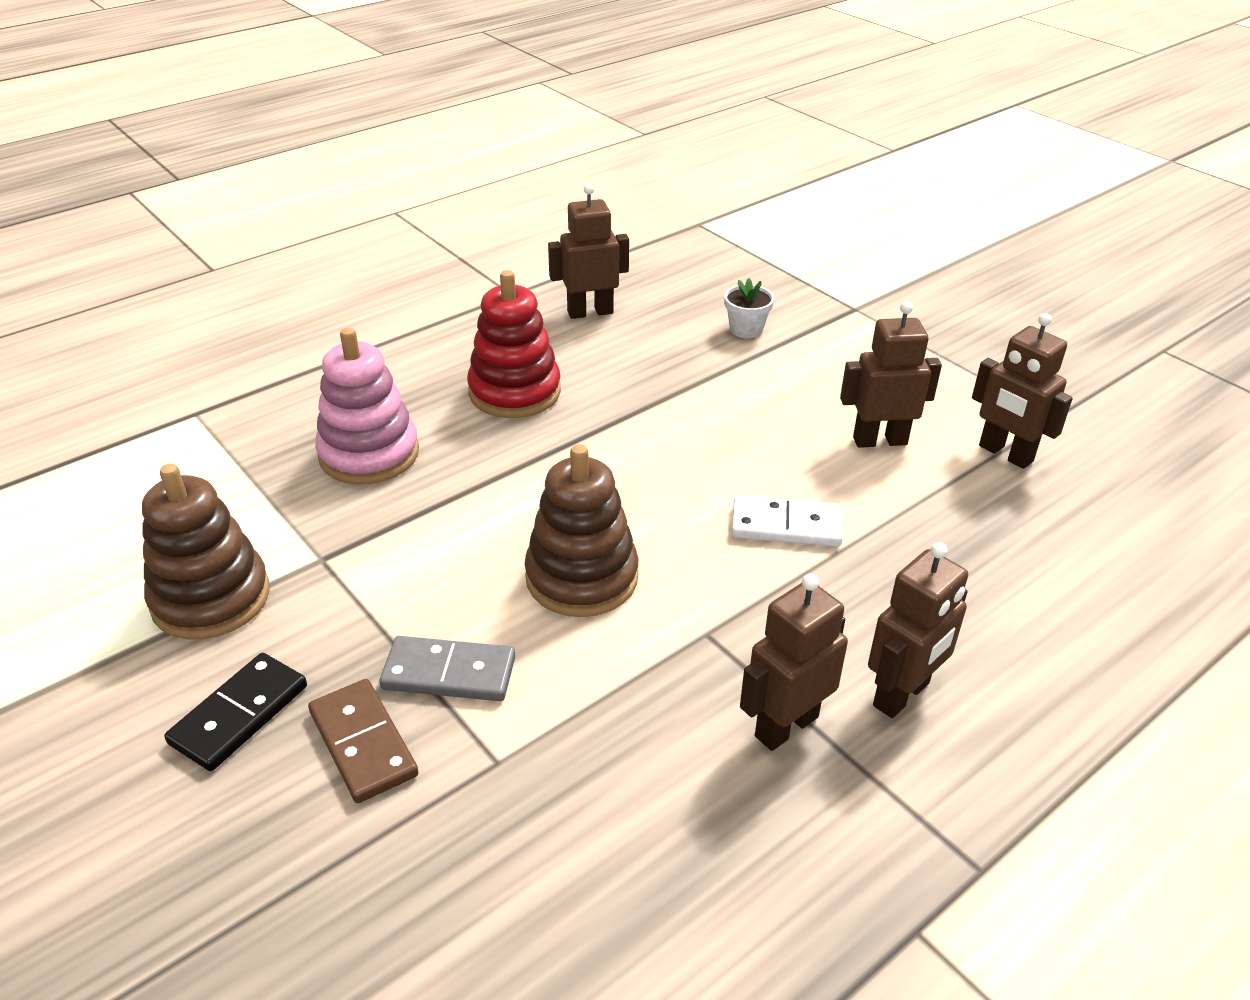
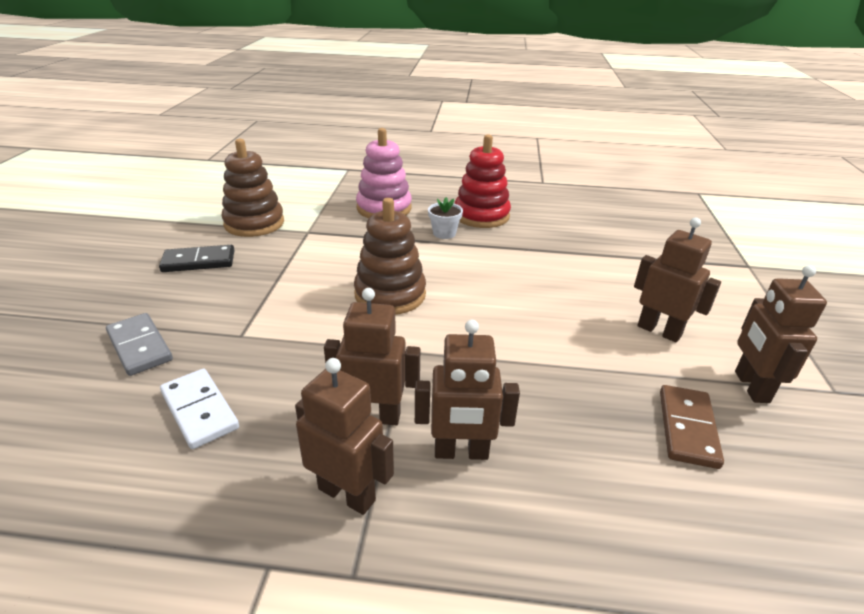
camera: 45 degrees right, 5 degrees down
brown domino [308,679,419,803] -> brown domino moved to [660,385,724,469]
grey domino [379,636,515,701] -> grey domino moved to [106,313,173,376]
brown robot [548,183,629,319] -> brown robot moved to [295,358,394,515]
white flower pot [724,278,775,338] -> white flower pot moved to [428,197,463,239]
white domino [732,495,843,547] -> white domino moved to [160,369,239,449]

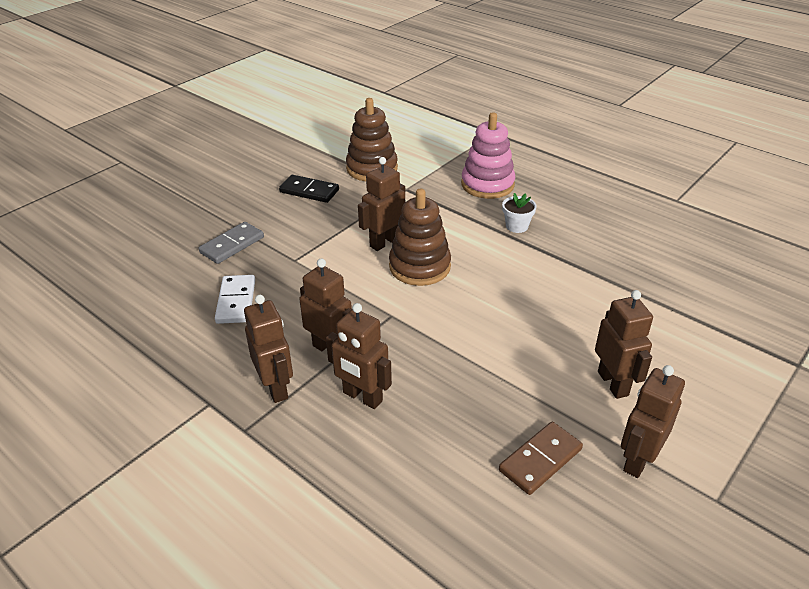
camera: 35 degrees right, 5 degrees up
grey domino [106,313,173,376] -> grey domino turned 45 degrees clockwise [199,222,264,264]
red stacking toy [455,134,511,228] -> none
none -> brown robot [358,157,405,251]

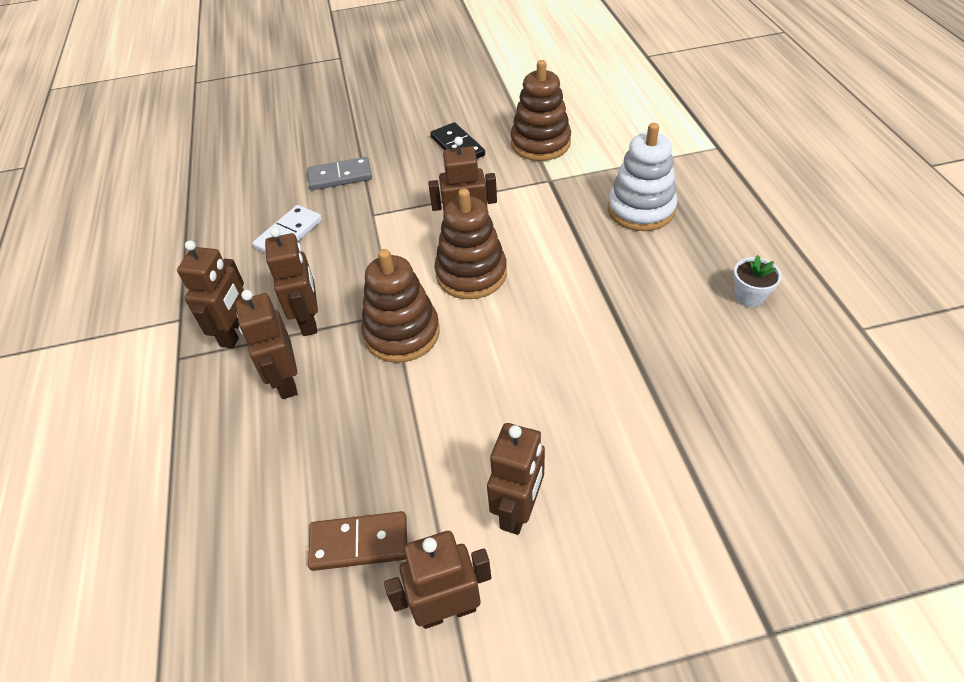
camera: 40 degrees right, 10 degrees up
pink stacking toy [461,112,516,199] -> white stacking toy [608,123,677,231]
white flower pot [502,193,537,233] -> white flower pot moved to [733,255,782,307]
none -> brown stacking toy [361,249,440,363]

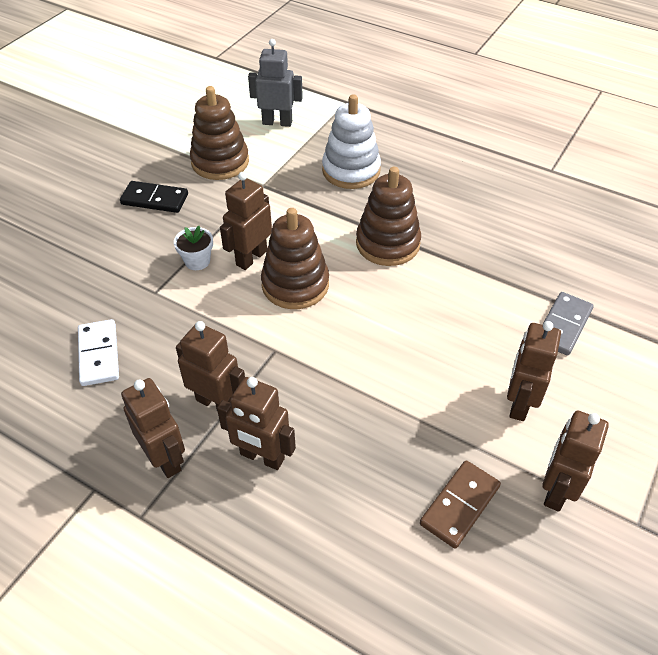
camera: 50 degrees left, 0 degrees up
grey domino [307,157,372,190] -> grey domino moved to [542,292,594,356]
brown stacking toy [361,249,440,363] -> brown stacking toy moved to [356,167,421,266]
brown robot [487,423,545,535] -> brown robot turned 135 degrees counterclockwise [507,321,561,421]
white flower pot [733,255,782,307] -> white flower pot moved to [174,226,213,270]
none -> grey robot [248,39,303,127]

